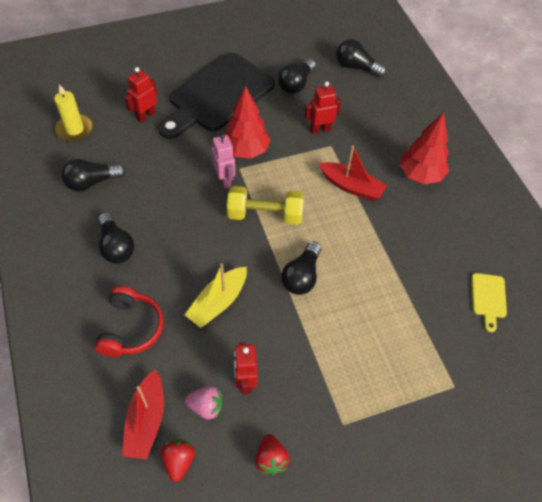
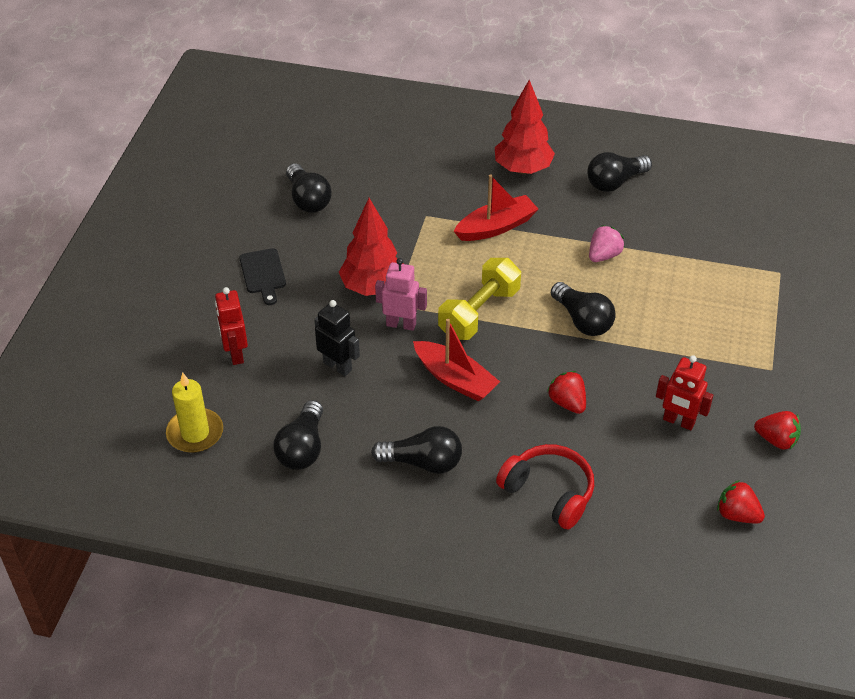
camera: 55 degrees left, 10 degrees down
red boat [122,370,164,459] -> red boat moved to [413,319,500,402]
black cutting board [158,53,275,139] -> black cutting board [239,248,286,305], size x0.41
yellow boat [185,263,247,328] -> red strawberry [547,371,586,414]
pink strawberry [185,386,222,419] -> pink strawberry moved to [589,225,625,262]
red robot [304,82,341,134] -> none
black light bulb [336,39,386,77] -> black light bulb moved to [588,152,652,192]
yellow cutting board [471,273,507,332] -> none
none -> black robot [314,300,360,376]

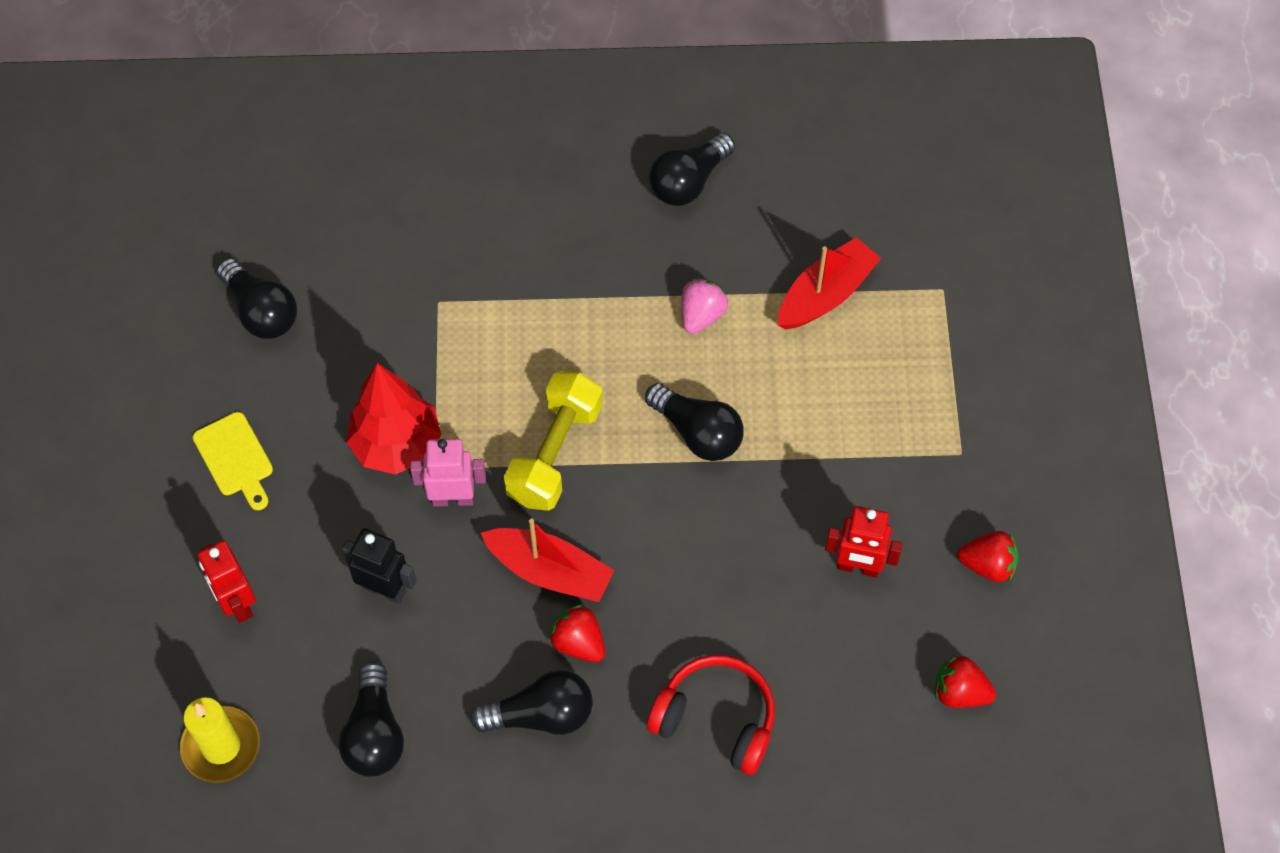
camera: 15 degrees left, 15 degrees up
black cutting board [239,248,286,305] -> yellow cutting board [193,412,273,510]
red boat [454,174,538,241] -> red boat moved to [778,237,882,329]
red tree [495,80,555,174] -> none
red strawberry [547,371,586,414] -> red strawberry moved to [548,604,605,662]

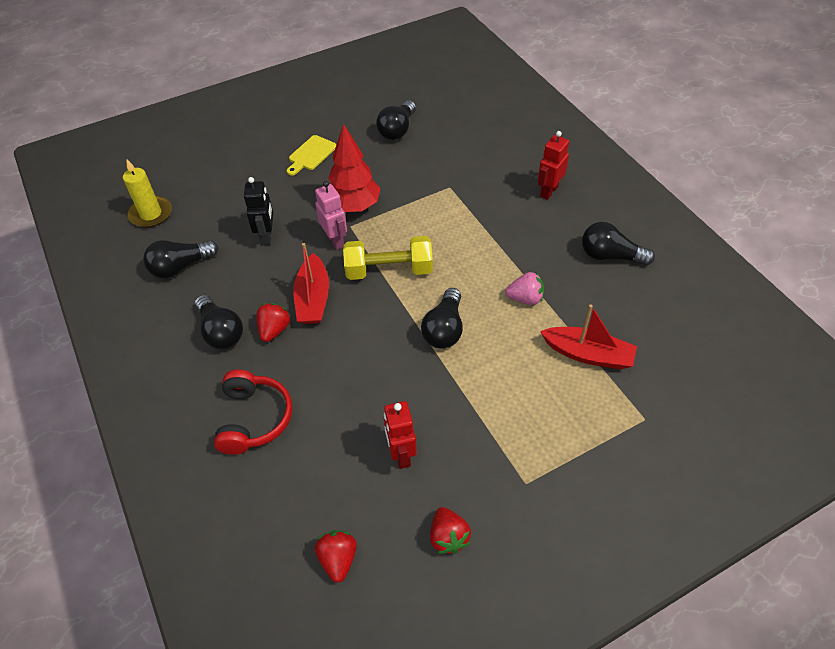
camera: 65 degrees right, 10 degrees down
red robot [198,540,256,623] -> red robot moved to [538,131,569,200]

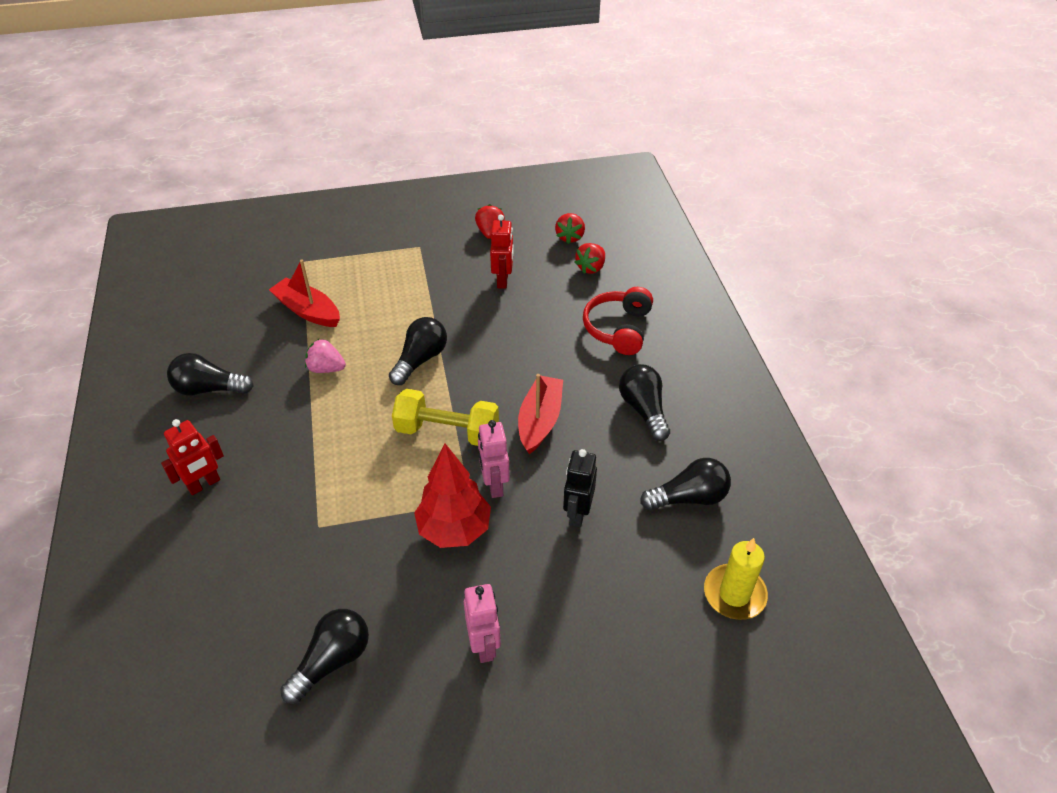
camera: 165 degrees left, 5 degrees down
red strawberry [256,303,291,342] -> red strawberry moved to [574,243,605,274]
yellow cutting board [287,135,337,176] -> pink robot [464,584,501,663]
black light bulb [582,222,655,266] -> black light bulb turned 150 degrees clockwise [167,353,254,396]

